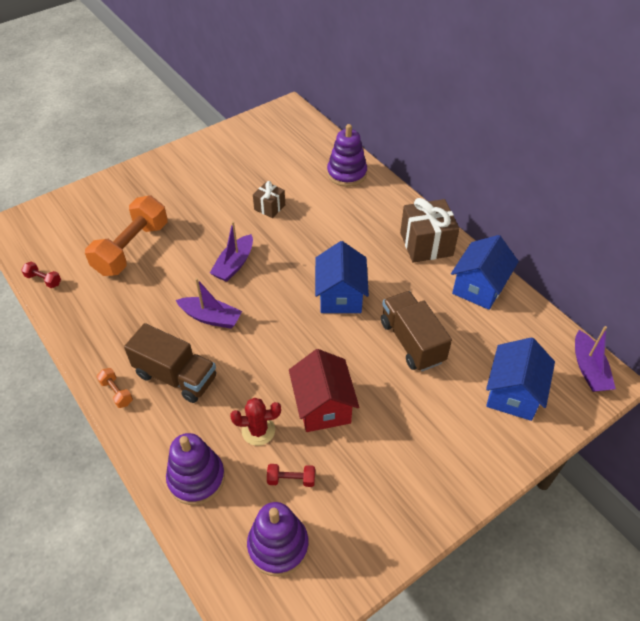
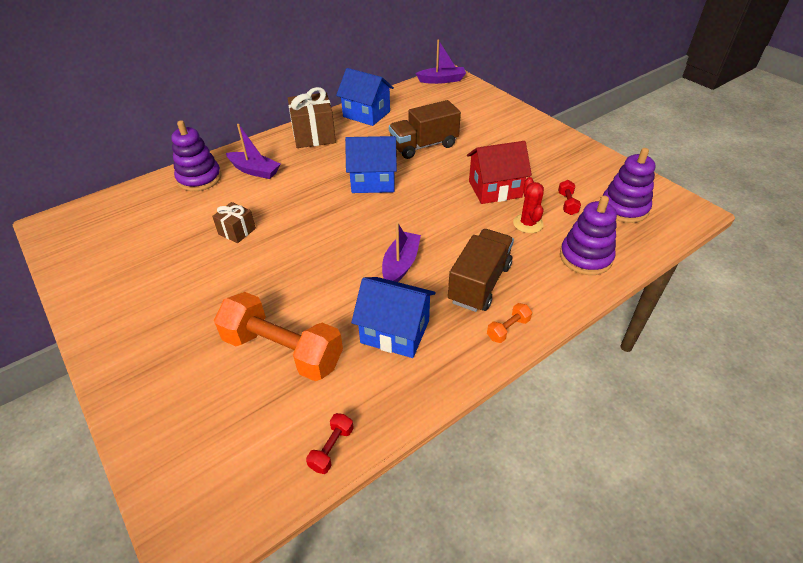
camera: 90 degrees left, 5 degrees down
purple boat [210,221,253,282] -> purple boat moved to [226,124,281,179]
blue house [486,337,555,421] -> blue house moved to [351,277,436,358]

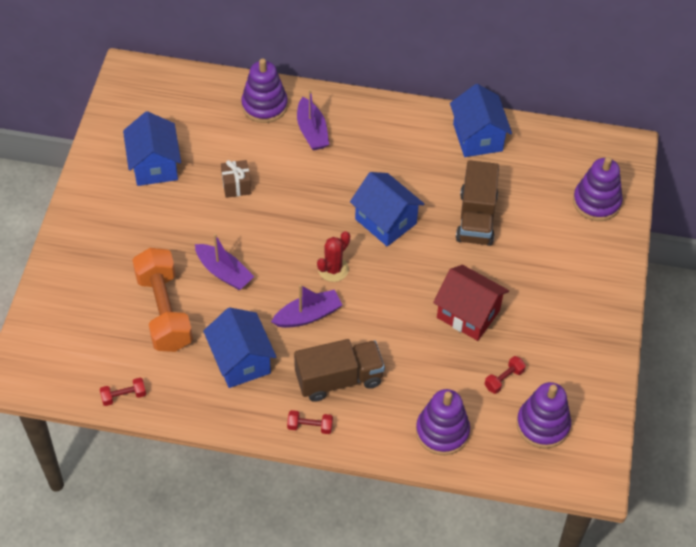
camera: 45 degrees right, 10 degrees up
brown gift [288,87,336,148] -> none
brown truck [389,100,461,159] -> brown truck turned 105 degrees counterclockwise [456,160,499,246]
purple boat [415,39,466,84] -> purple boat moved to [195,234,254,290]
orange dumbbell [487,303,532,343] -> red dumbbell [287,410,333,434]
red cactus [513,177,544,233] -> red cactus moved to [317,231,350,282]
none -> blue house [123,111,181,186]
none -> purple stacking toy [573,157,623,221]

